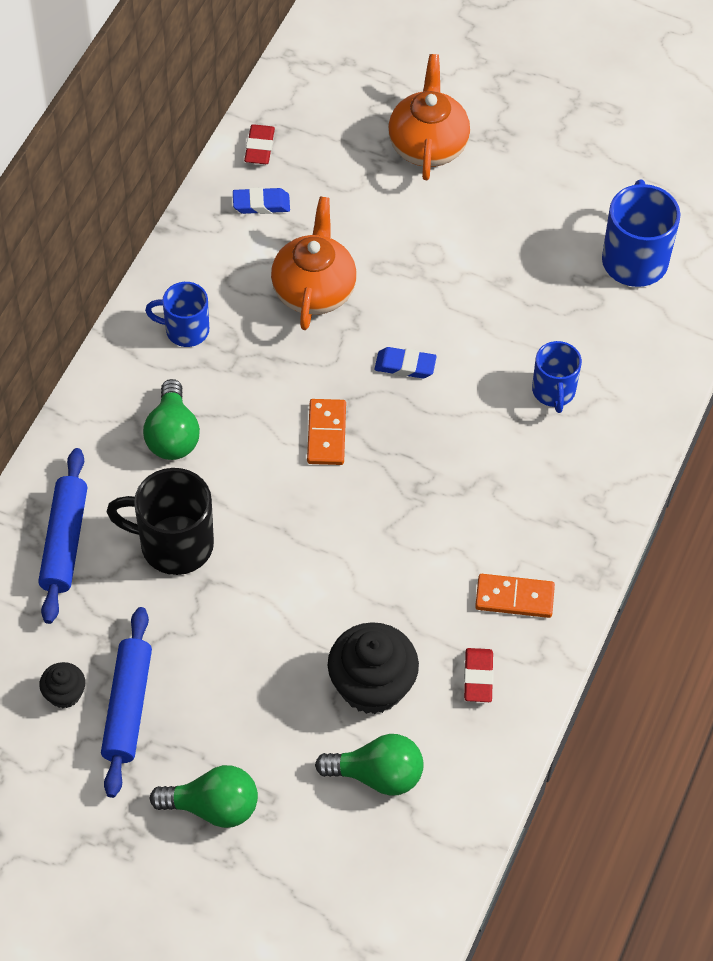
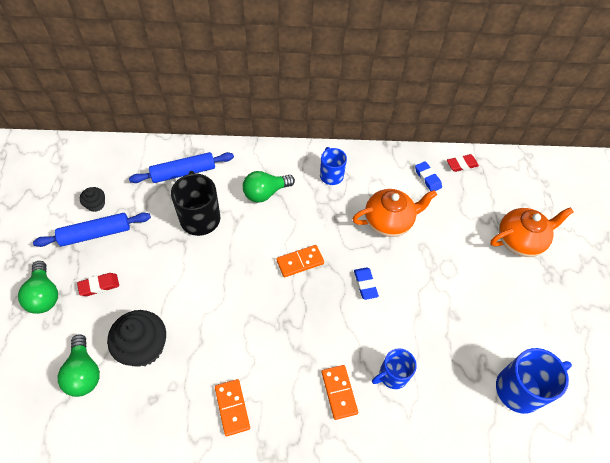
camera: 65 degrees right, 0 degrees up
red eraser [464,648,494,702] -> red eraser moved to [77,273,119,296]
none -> orange domino [322,365,358,420]

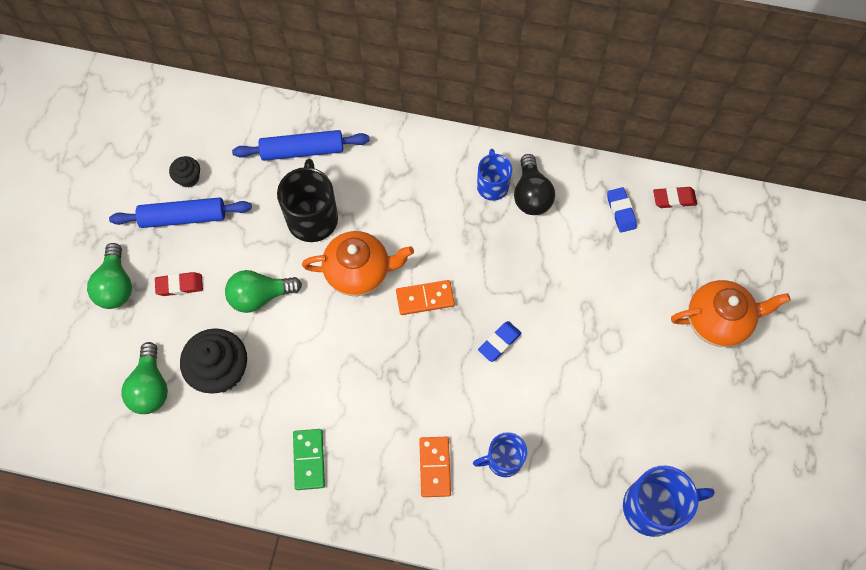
camera: 15 degrees right, 10 degrees up
orange domino [215,379,250,436] -> green domino [293,429,325,490]
green light bulb [243,171,295,203] -> green light bulb moved to [225,270,302,313]
orange teapot [352,189,437,237] -> orange teapot moved to [302,231,414,296]
blue eraser [354,267,379,300] -> blue eraser turned 45 degrees clockwise [478,321,521,362]
none -> black light bulb [514,154,555,215]

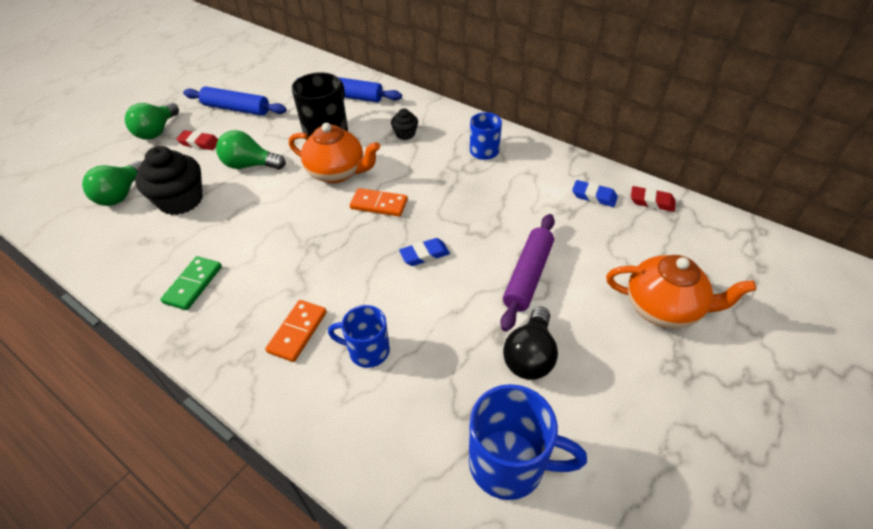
camera: 25 degrees right, 20 degrees down
black cupcake [169,156,200,188] -> black cupcake moved to [391,109,418,140]
black light bulb [514,154,555,215] -> black light bulb moved to [503,306,558,380]
blue eraser [607,187,637,233] -> blue eraser turned 75 degrees counterclockwise [572,180,618,207]
none -> purple rolling pin [500,214,555,332]

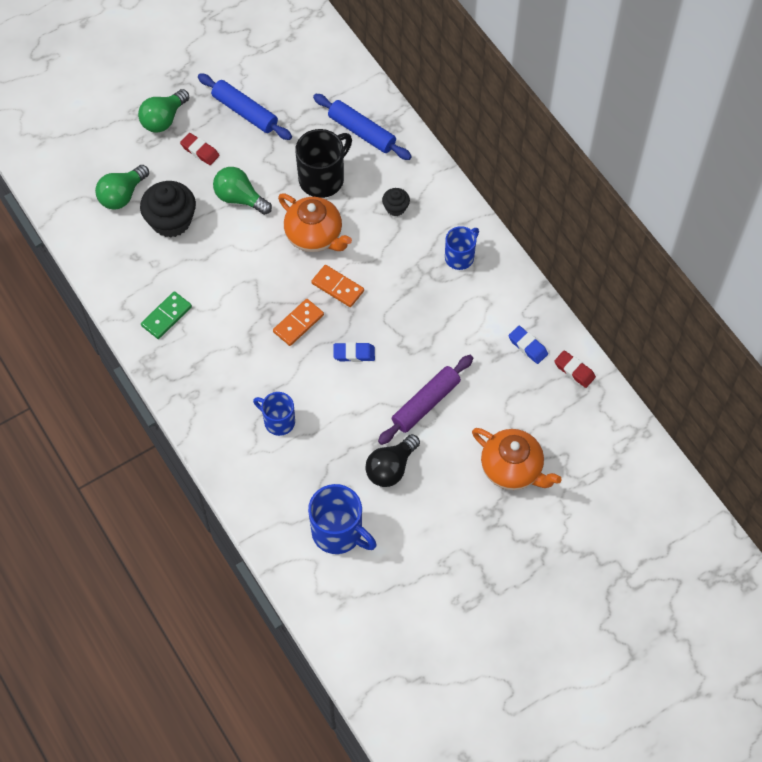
camera: 20 degrees right, 15 degrees up
orange domino [265,300,327,362] -> orange domino moved to [273,299,324,346]

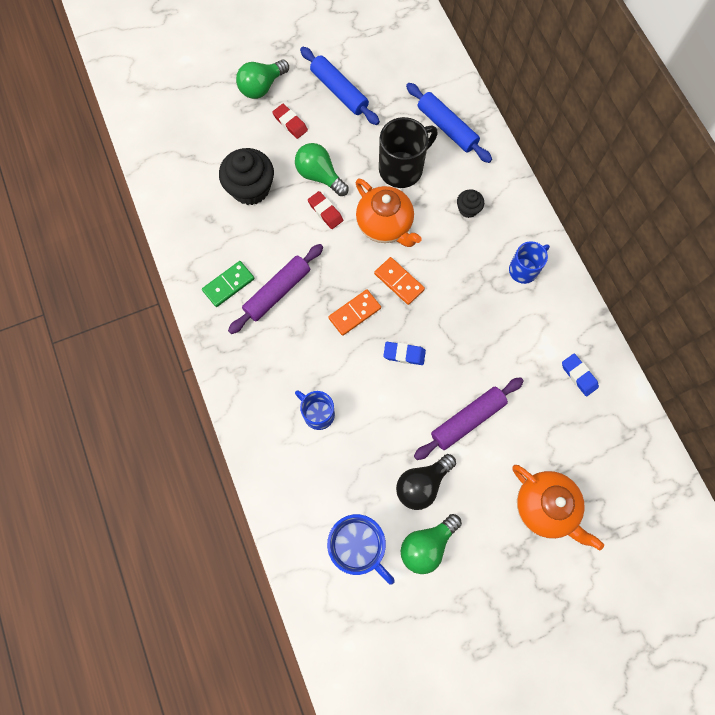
camera: 10 degrees right, 10 degrees up
green light bulb [95,165,149,210] -> green light bulb moved to [401,514,462,574]
red eraser [554,350,596,388] -> red eraser moved to [308,191,343,229]
none -> purple rolling pin [228,244,323,334]

